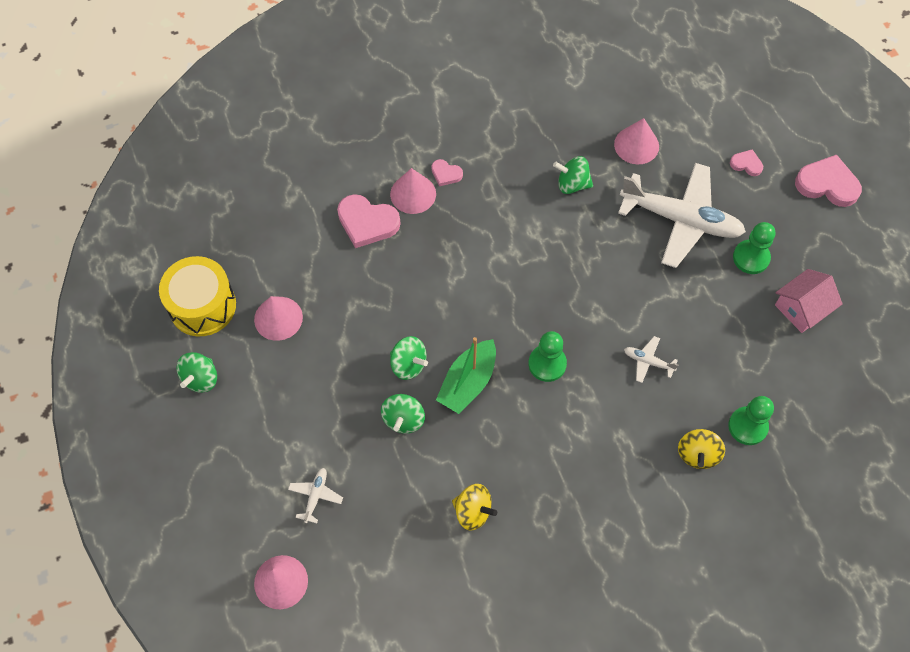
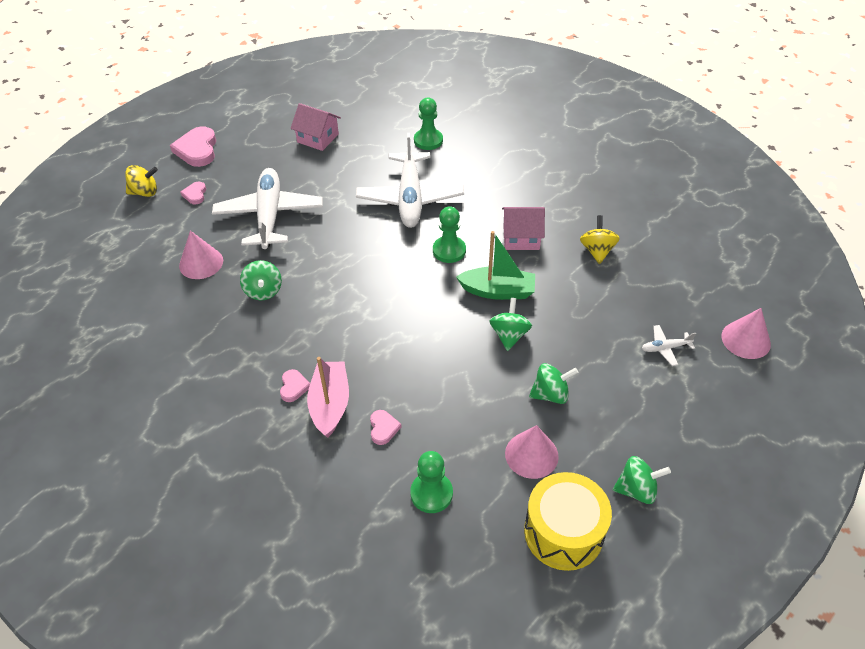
camera: 115 degrees left, 15 degrees down
pink heart [337,194,401,248] -> pink heart [370,410,402,445], size x0.52
green spinning top [381,394,425,434] -> green spinning top moved to [529,363,578,404]
pink cone [390,168,436,214] -> pink boat [307,357,349,438]
white plane [624,336,679,383] -> white plane [356,133,464,228], size x2.46
yellow spinning top [678,429,725,469] -> yellow spinning top moved to [125,165,158,197]
green pawn [733,222,775,274] -> green pawn moved to [410,451,453,513]
none -> pink house [502,207,545,250]

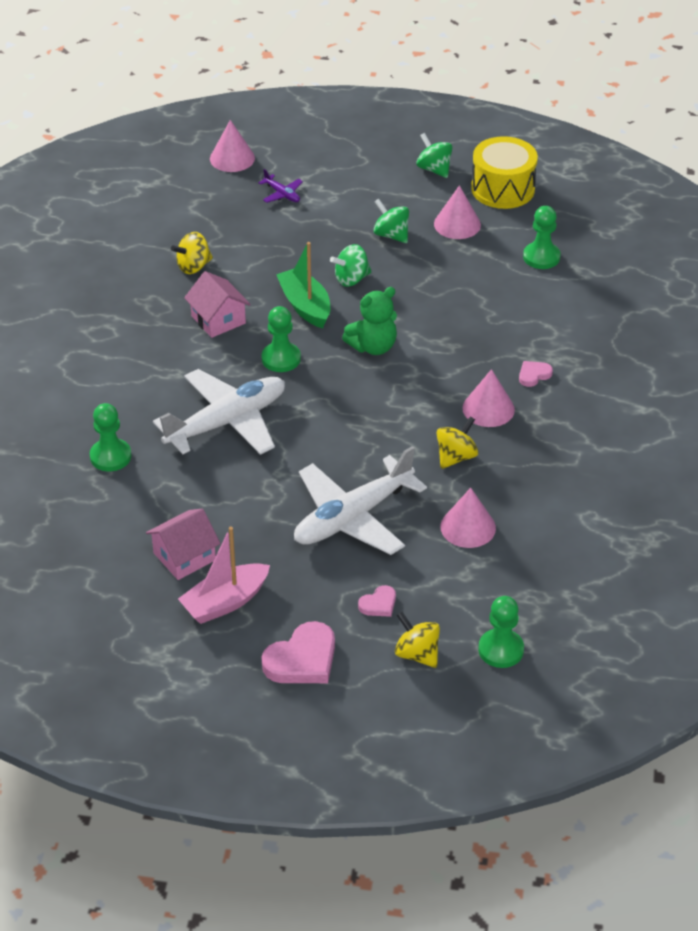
camera: 125 degrees left, 5 degrees down
green spinning top [240,260,282,301] -> yellow spinning top [437,417,478,469]
pink house [291,103,341,151] -> pink house turned 60 degrees clockwise [146,509,220,580]
pink boat [307,357,349,438] -> pink boat moved to [178,526,270,624]
pink heart [370,410,402,445] -> none
white plane [642,325,696,366] -> purple plane [258,169,303,203]
none -> green teddy bear [342,287,397,355]
none -> pink cone [462,369,515,427]
none -> green pawn [478,596,524,668]

